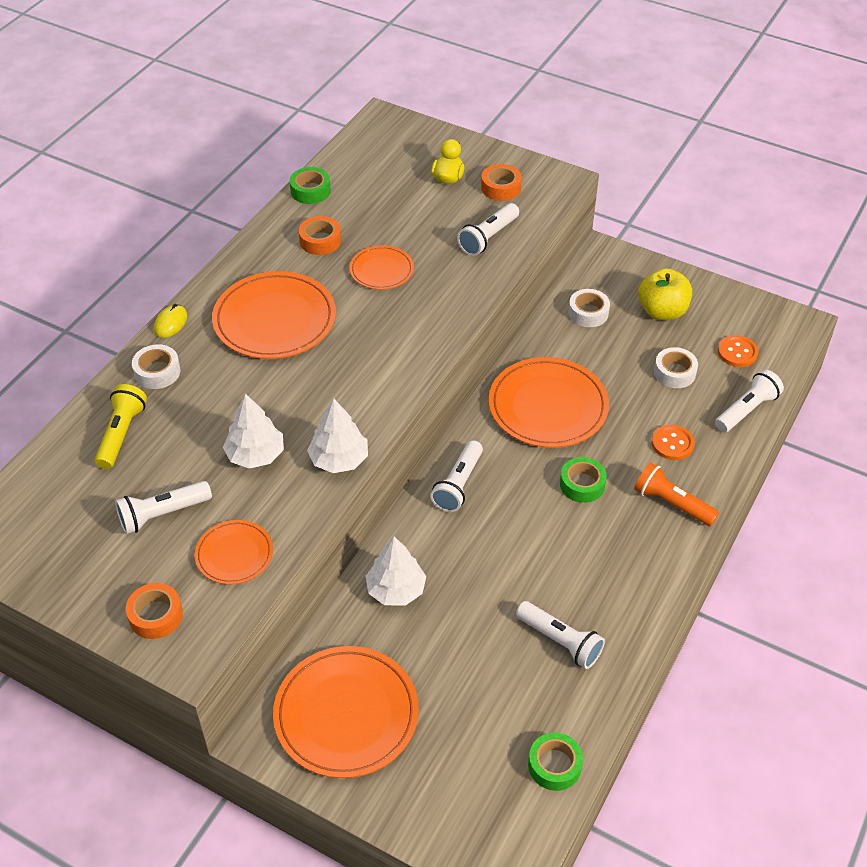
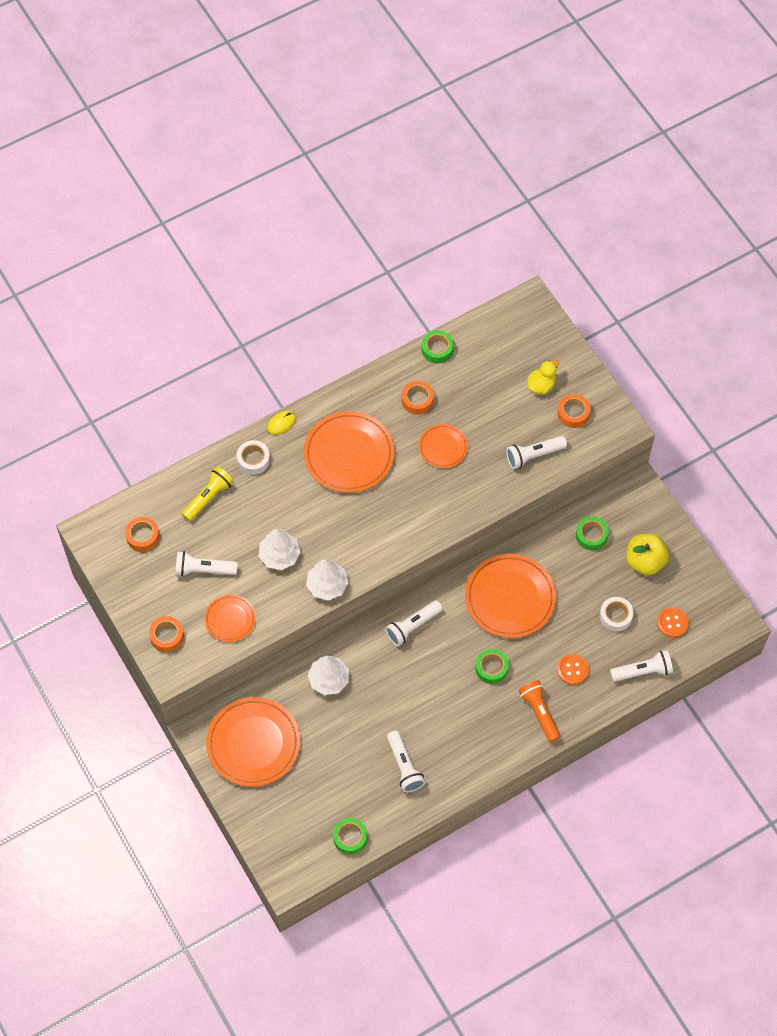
camera: 30 degrees right, 15 degrees up
white tape [568,289,610,327] -> green tape [576,516,609,550]
none -> orange tape [125,517,160,552]

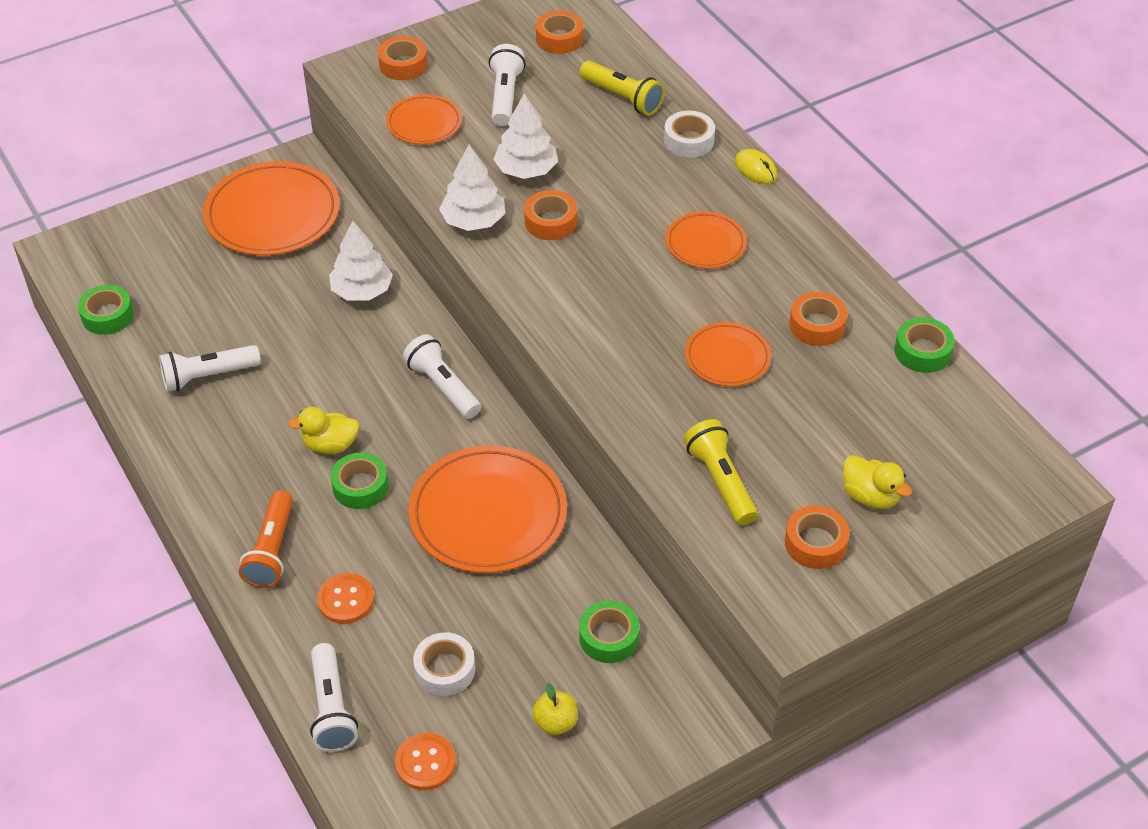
camera: 90 degrees right, 15 degrees down
orange plate [303,411,395,493] -> orange plate [666,211,747,268], size x0.54
white flashlight [506,436,567,469] -> yellow flashlight [684,419,758,525]
orange flashlight [518,680,560,742] -> orange flashlight turned 120 degrees clockwise [239,490,293,588]
yellow apple [626,534,669,575] -> yellow apple [532,683,578,735], size x0.55
none -> yellow duck [288,407,360,454]
none -> orange tape [524,190,577,240]

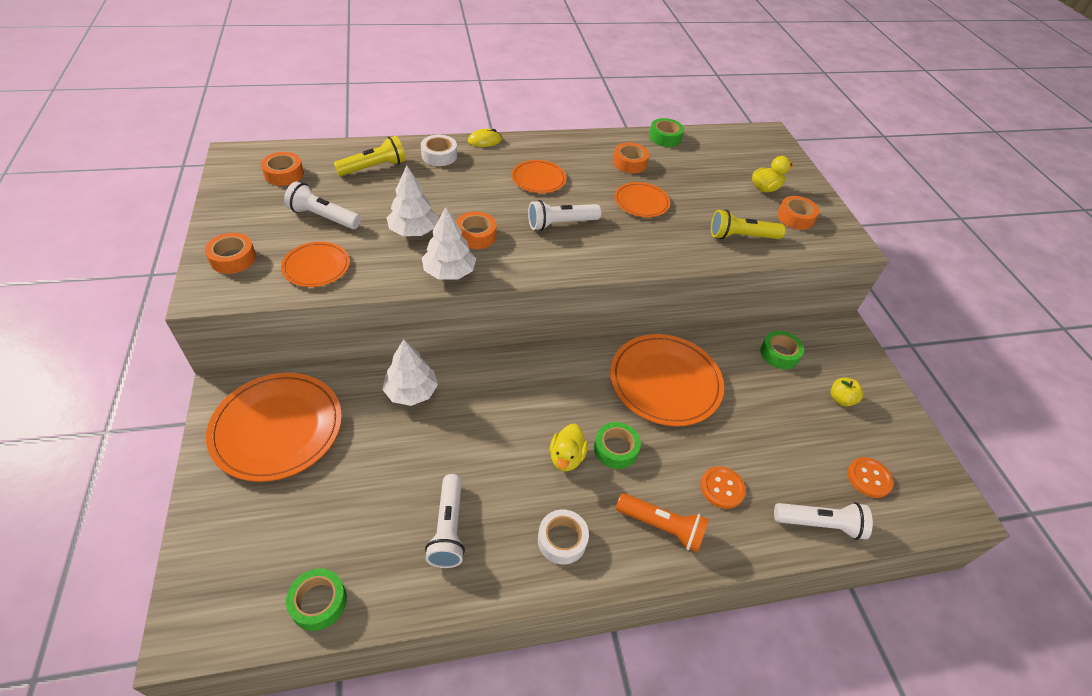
camera: 75 degrees left, 0 degrees up
white flashlight [403,334,481,419] -> white flashlight moved to [528,200,601,231]
white tape [413,632,475,696] -> white tape moved to [538,509,589,565]

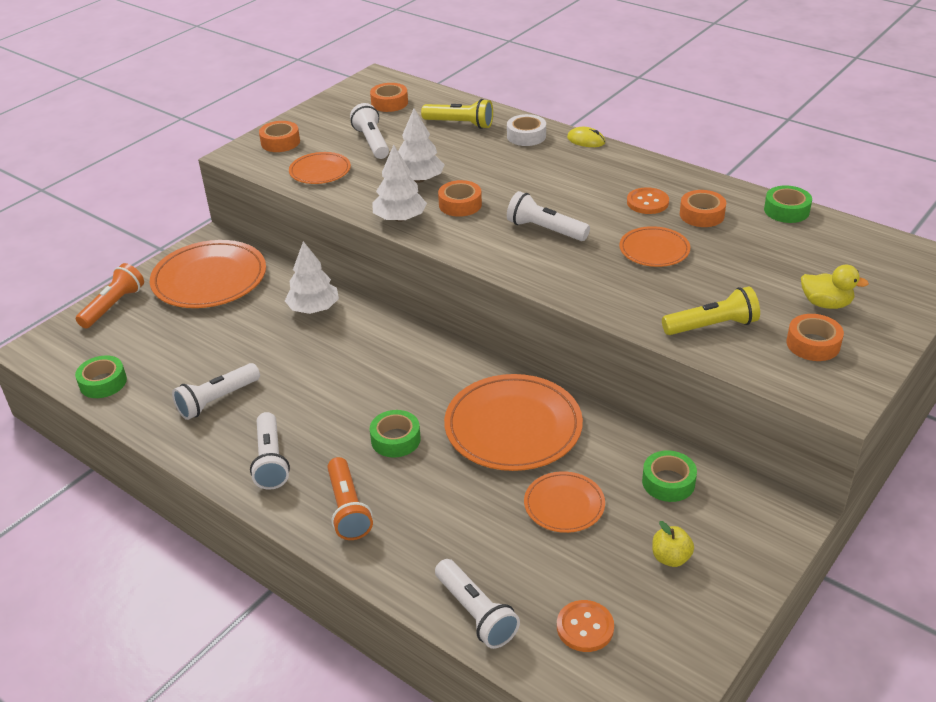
camera: 55 degrees right, 10 degrees down
orange plate [512,160,566,193] -> orange plate moved to [524,471,605,533]
white tape [538,509,589,565] -> white flashlight [250,412,290,490]
yellow duck [550,424,588,471] -> none
orange button [700,466,746,509] -> orange button moved to [627,187,669,214]
yellow flashlight [711,210,786,239] -> yellow flashlight turned 120 degrees clockwise [662,286,760,335]
none -> orange flashlight [76,263,144,328]

